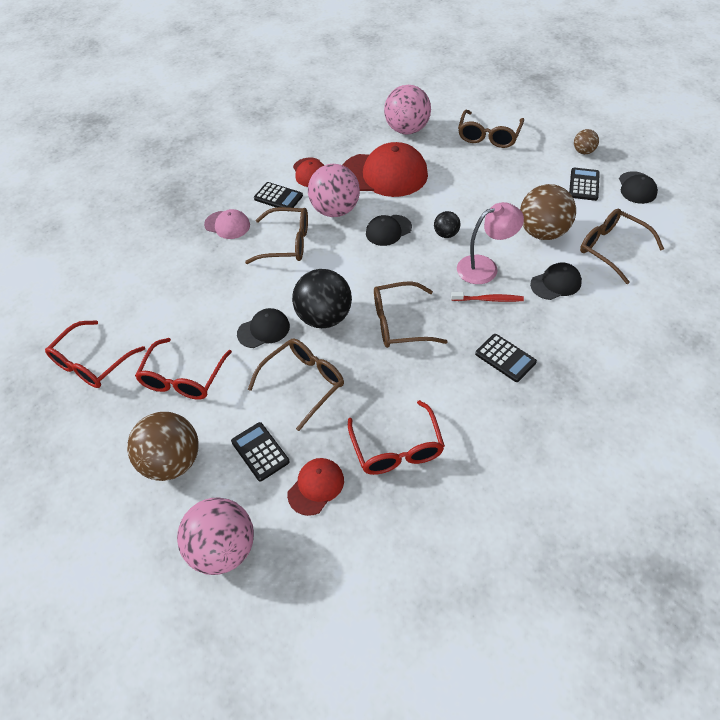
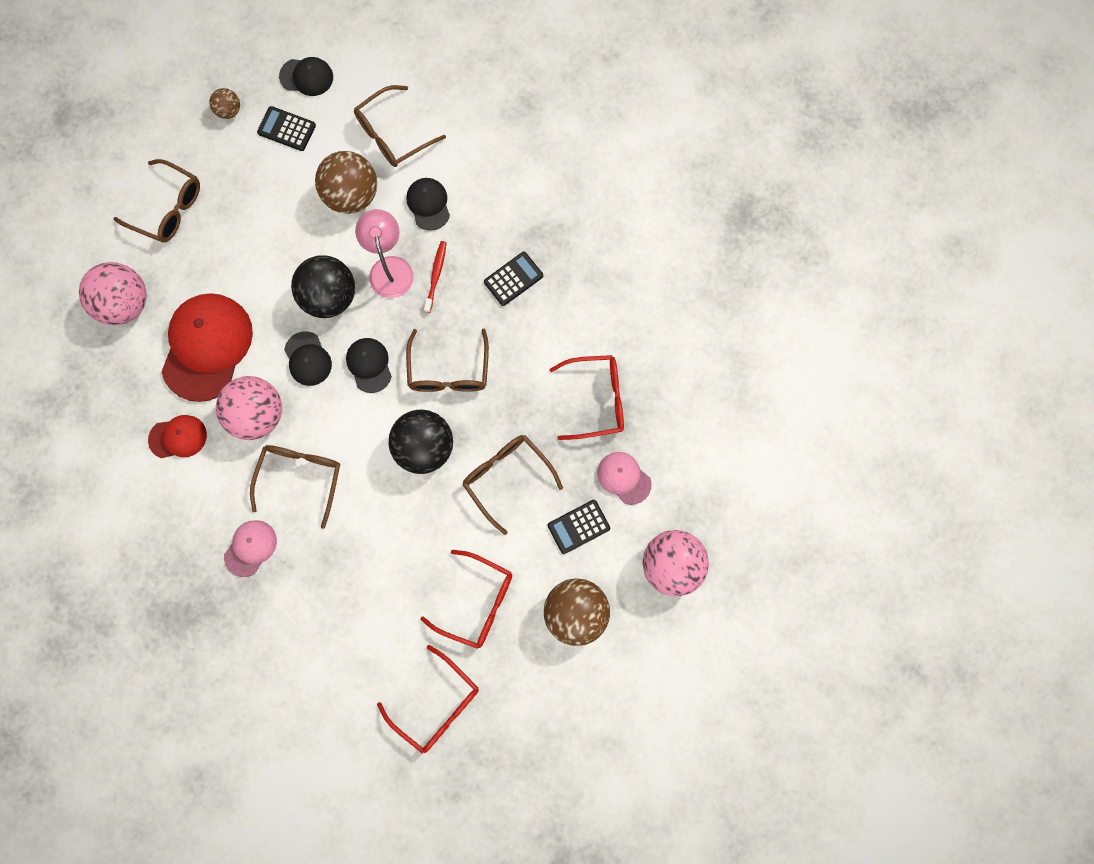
camera: 85 degrees left, 25 degrees up
black cap [237,308,290,348] -> black cap moved to [346,338,392,393]
black calculator [254,182,303,208] -> none
red cap [287,458,344,516] -> pink cap [597,452,652,505]
black ball [434,211,460,238] -> black ball [291,255,355,318], size x2.02

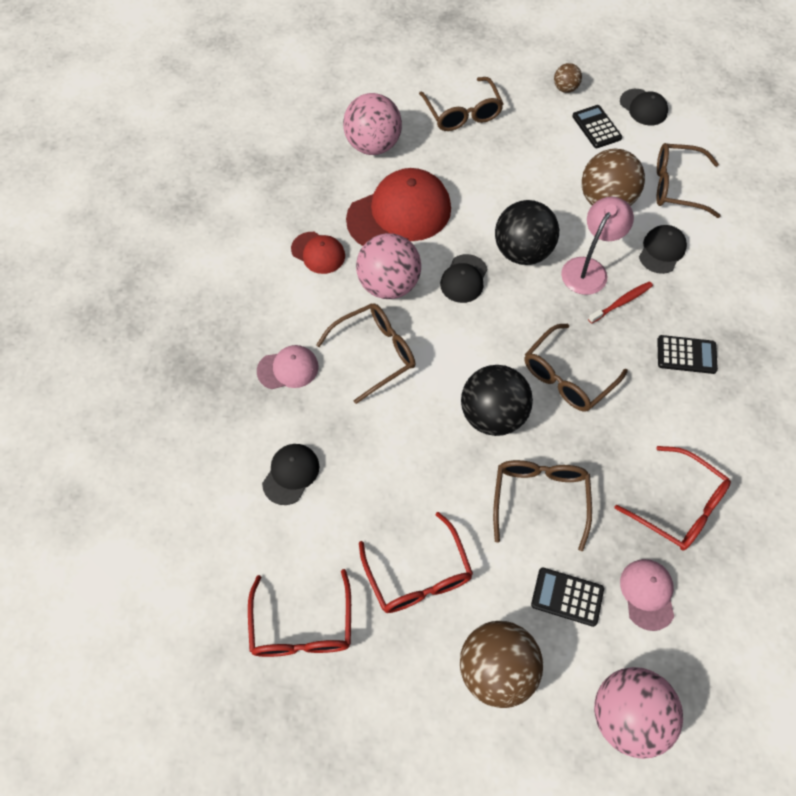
camera: 45 degrees right, 15 degrees down
black cap [346,338,392,393] -> black cap moved to [262,444,319,505]

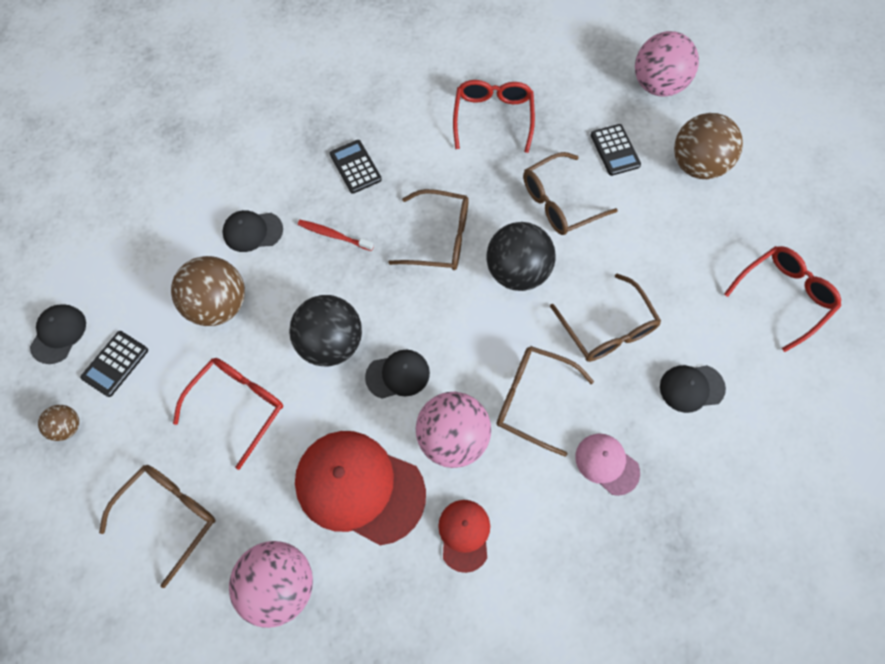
camera: 125 degrees left, 5 degrees up
red glasses [359,512,473,613] -> red glasses moved to [173,358,283,470]
pink lamp [561,197,634,295] -> none
pink cap [620,559,674,631] -> none
brown glasses [656,143,721,218] -> brown glasses moved to [550,273,661,362]

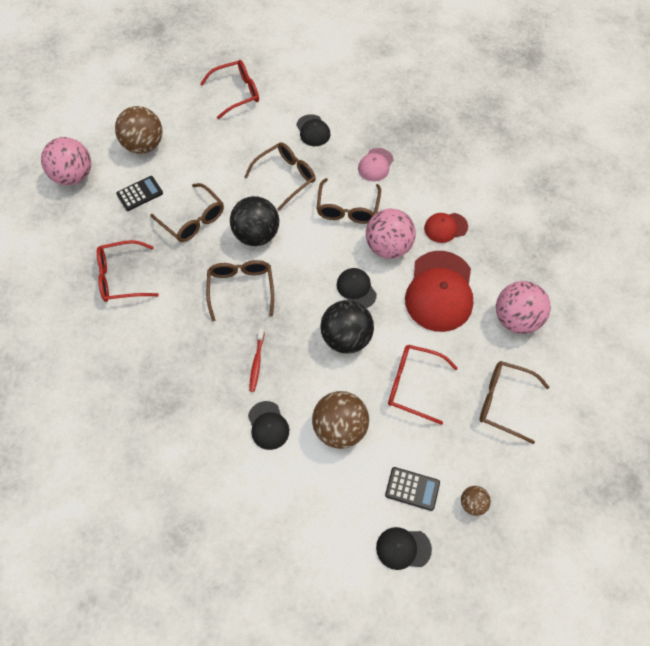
camera: 105 degrees left, 5 degrees down
black calculator [330,140,382,194] -> none
red glasses [724,246,841,352] -> red glasses turned 120 degrees clockwise [200,60,259,119]

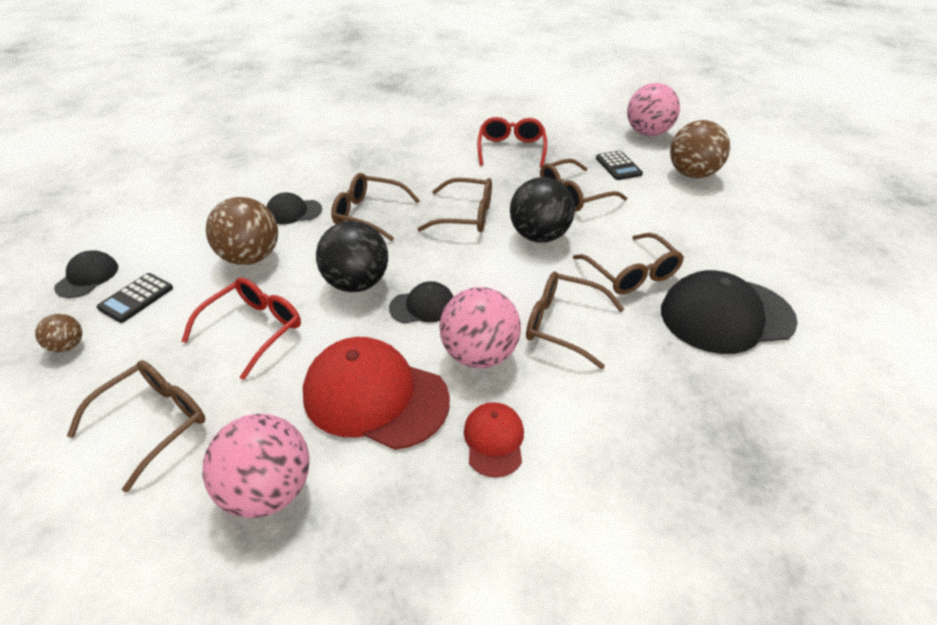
camera: 105 degrees right, 20 degrees down
red glasses [200,60,259,119] -> none
red toothbrush [249,328,265,392] -> brown glasses [331,173,420,241]
black cap [296,114,330,146] -> black cap [661,270,798,354], size x1.96
pink cap [358,148,394,181] -> none

